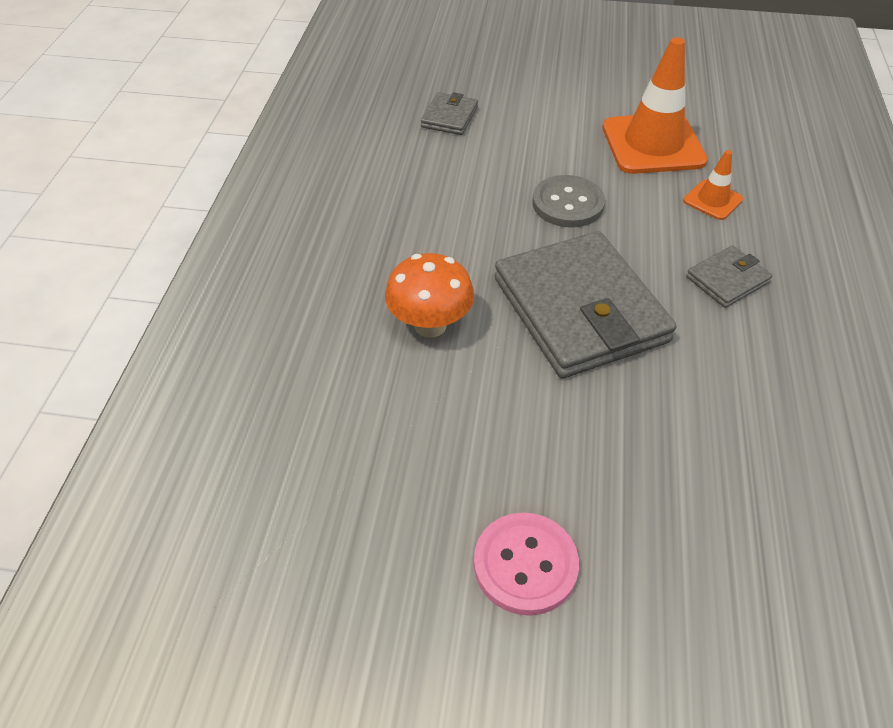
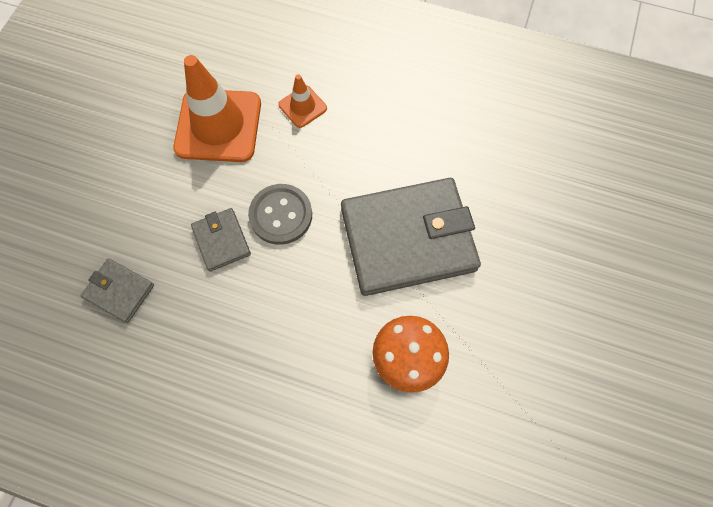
camera: 80 degrees left, 20 degrees up
pink button [474,512,579,616] -> none
grey wallet [686,245,773,308] -> grey wallet moved to [191,208,251,272]

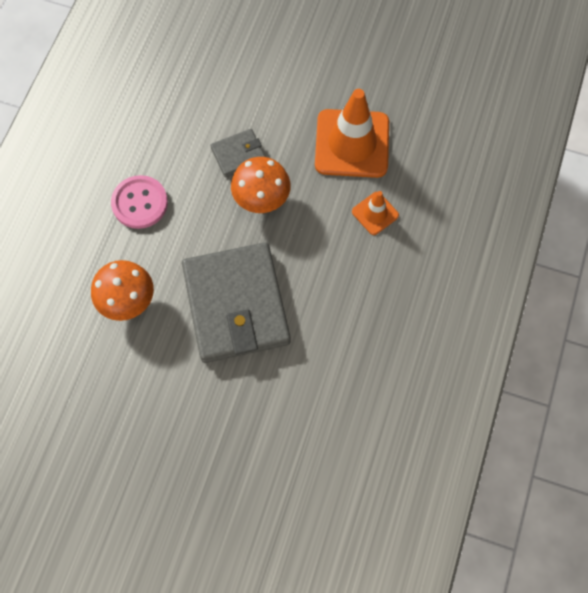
camera: 90 degrees right, 0 degrees up
grey wallet [81,258,154,323] -> none
grey button [248,184,312,245] -> orange mushroom [231,157,291,213]
none -> pink button [111,175,168,229]

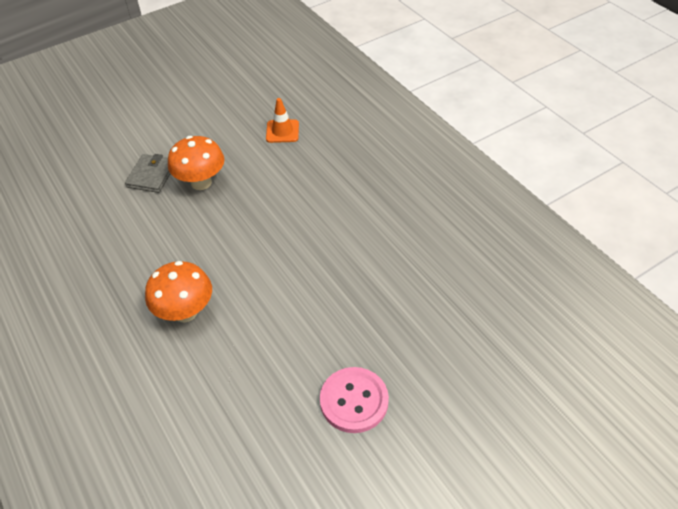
camera: 50 degrees left, 20 degrees down
pink button [111,175,168,229] -> pink button moved to [320,367,389,433]
grey wallet [182,242,291,363] -> none
orange traffic cone [315,89,389,178] -> none

